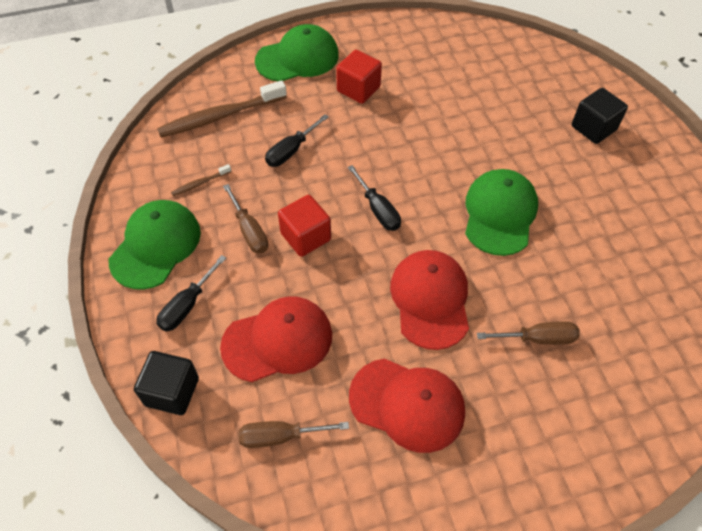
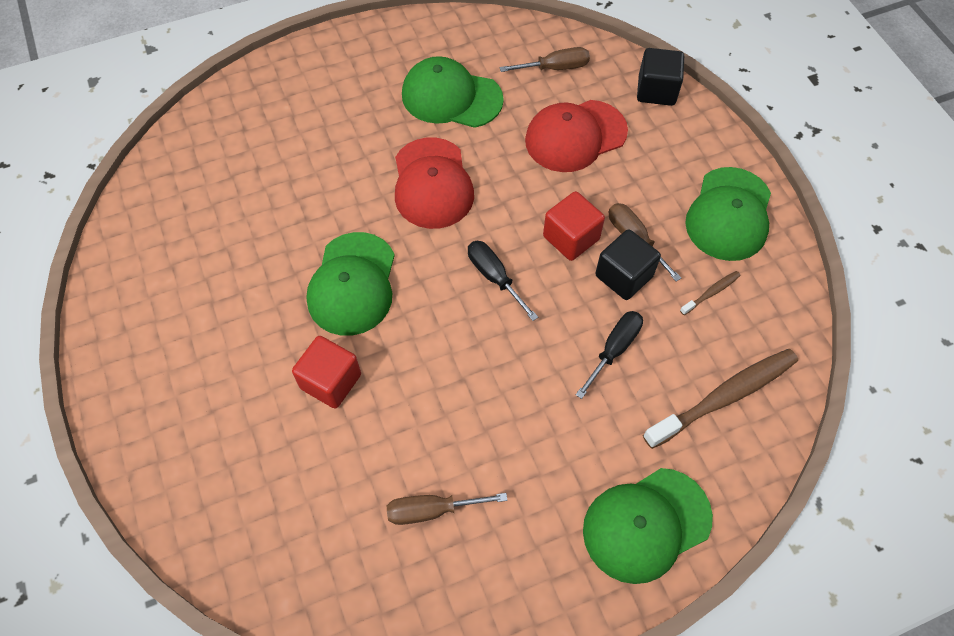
camera: 175 degrees right, 5 degrees up
black screwdriver [156,255,226,332] -> none
red cube [336,50,382,104] -> red cube moved to [292,336,361,409]
red cap [349,359,465,453] -> green cap [402,56,504,128]
brown screwdriver [477,321,580,345] -> brown screwdriver moved to [387,493,507,525]
black cube [572,88,628,144] -> black cube moved to [595,229,661,300]

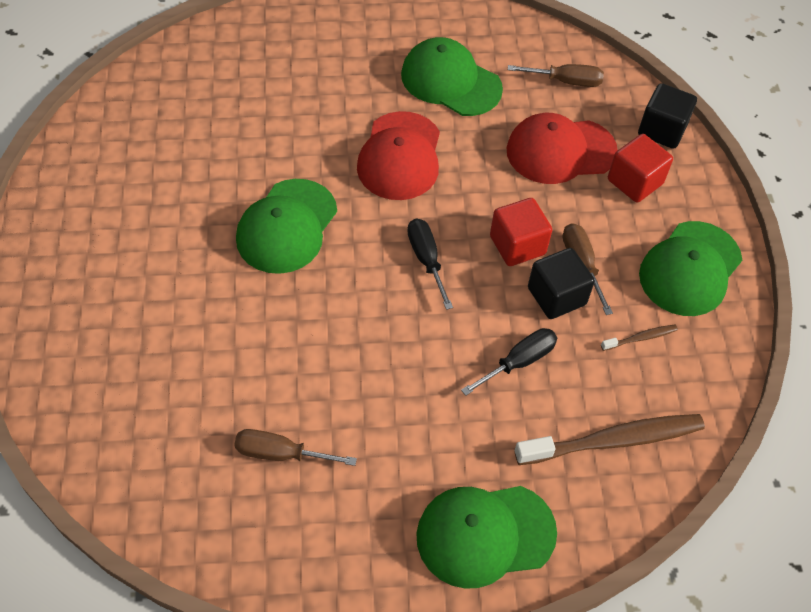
camera: 15 degrees right, 5 degrees down
red cube [292,336,361,409] -> red cube moved to [608,134,673,203]

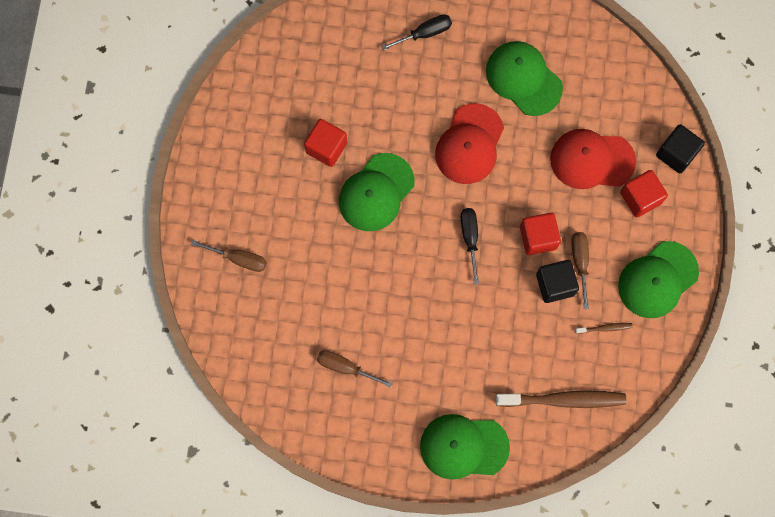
camera: 15 degrees right, 20 degrees up
black screwdriver [461,328,557,396] -> black screwdriver moved to [381,14,452,51]
brown screwdriver [508,64,604,87] -> brown screwdriver moved to [191,240,267,272]
none -> red cube [304,119,347,167]

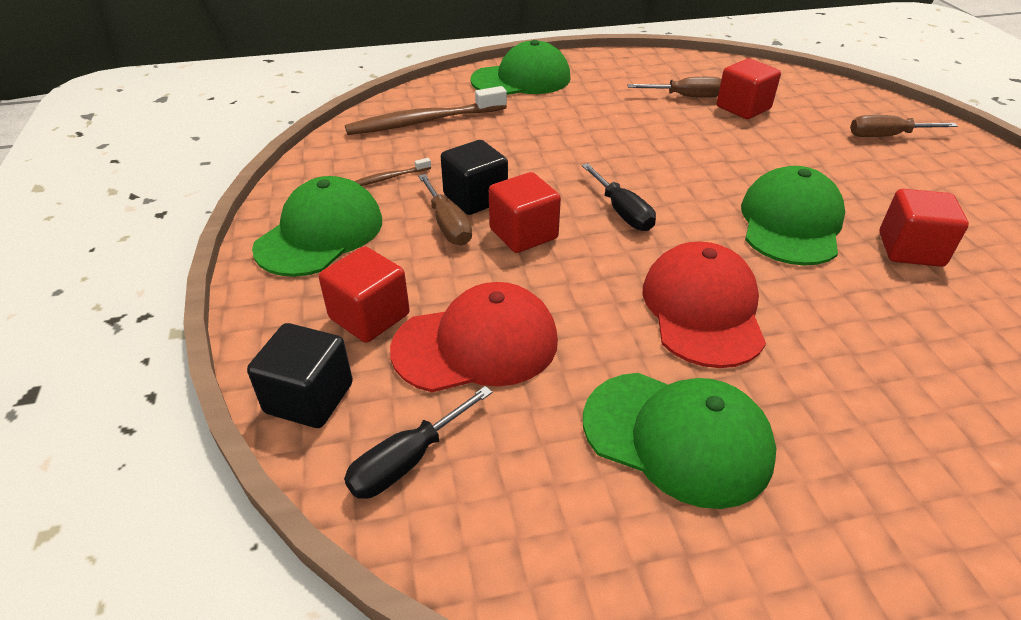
camera: 160 degrees right, 35 degrees down
black screwdriver [381,14,452,51] -> black screwdriver moved to [344,386,493,499]
none -> red cube [717,59,781,119]

